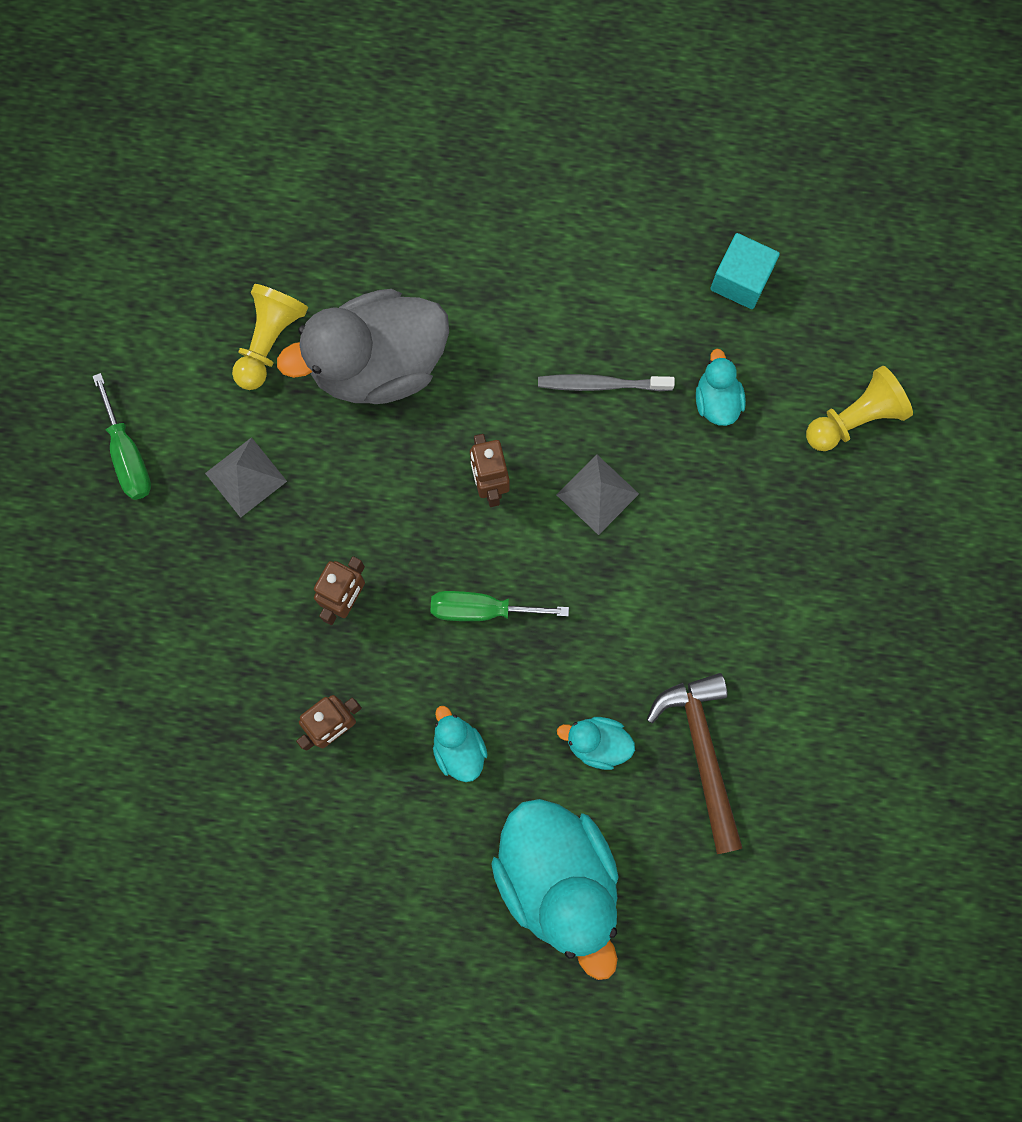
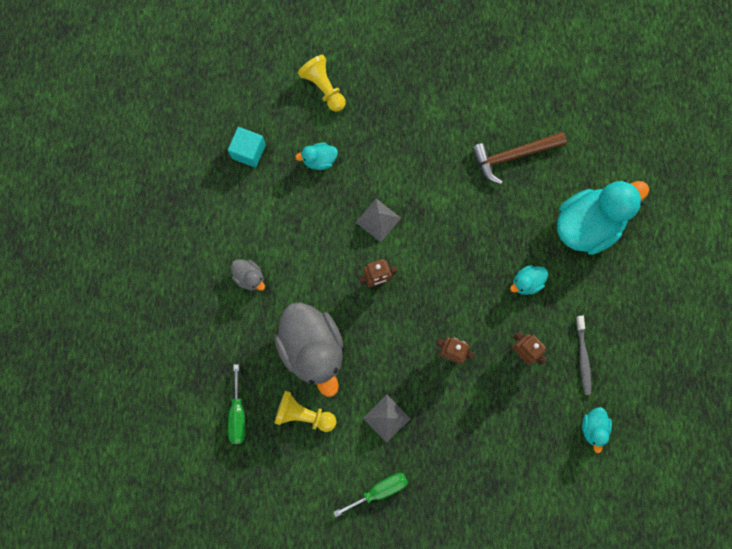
camera: 95 degrees left, 0 degrees up
green screwdriver [431,591,569,621] -> green screwdriver moved to [228,364,245,444]
grey toothbrush [538,374,675,391] -> grey toothbrush moved to [576,316,591,395]
turquoise duck [557,717,635,770] -> turquoise duck moved to [582,407,612,453]
none -> grey duck [231,259,265,291]

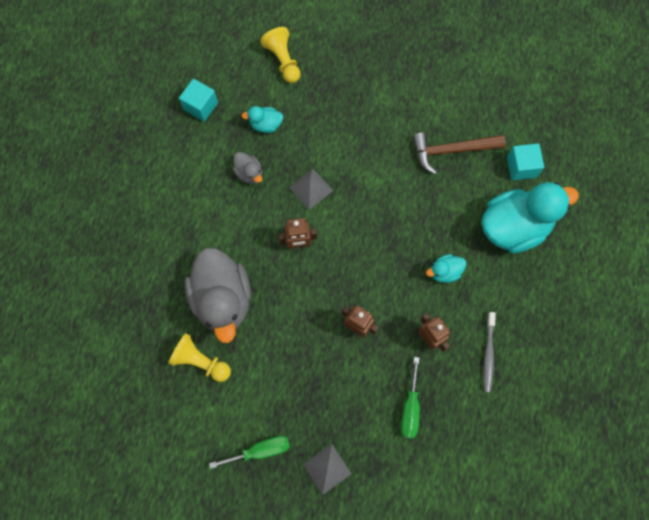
camera: 10 degrees right, 5 degrees down
green screwdriver [228,364,245,444] -> green screwdriver moved to [401,357,420,439]
grey duck [231,259,265,291] -> grey duck moved to [233,152,262,184]
grey pyramid [363,395,410,443] -> grey pyramid moved to [303,444,352,495]
turquoise duck [582,407,612,453] -> none
none -> turquoise cube [507,144,544,180]

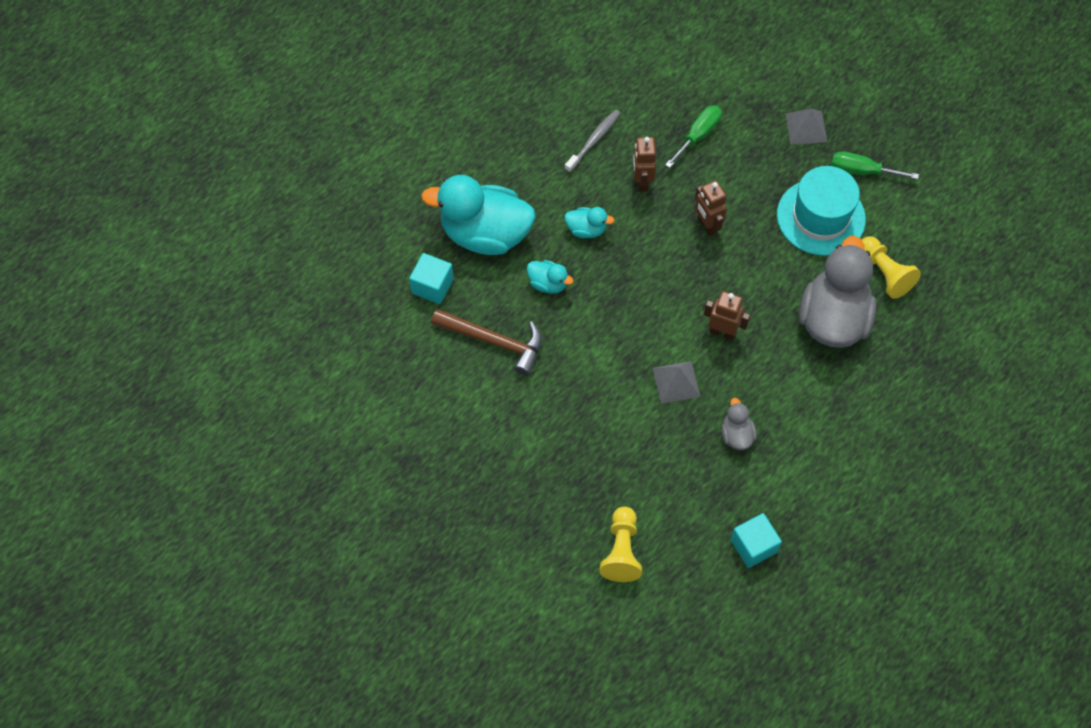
camera: 150 degrees left, 10 degrees down
turquoise duck [241,106,283,133] -> turquoise duck moved to [527,260,574,294]
none -> turquoise hat [777,166,866,256]

